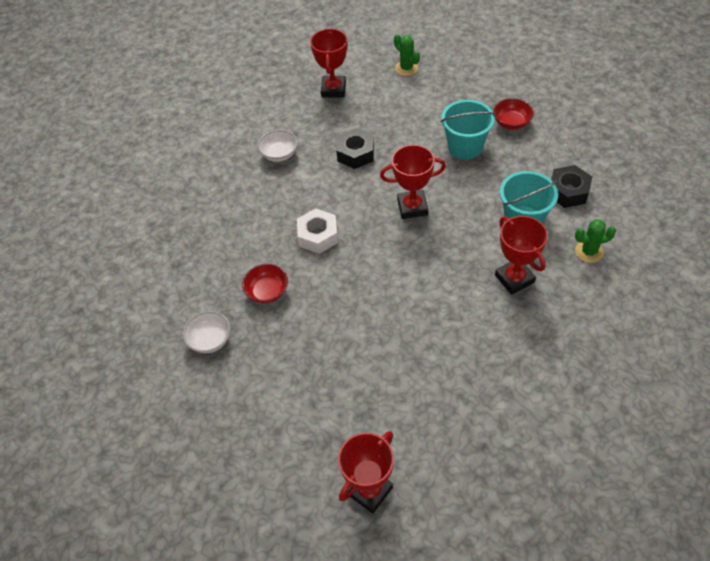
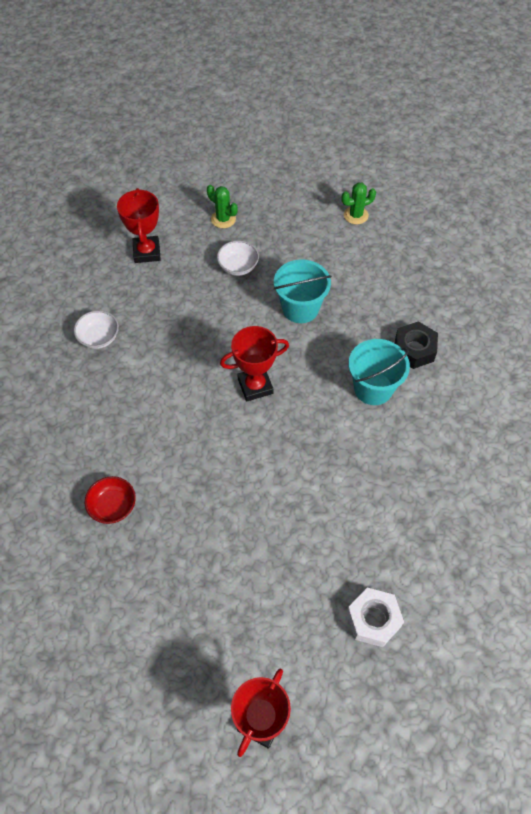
camera: 15 degrees left, 5 degrees up
white bowl [183,311,230,353] -> white bowl moved to [217,240,259,276]
white nut [297,209,338,254] -> white nut moved to [347,588,404,647]
black nut [336,128,374,169] -> none
red bowl [493,98,534,130] -> none
red trophy [495,216,548,295] -> none
green cactus [575,219,616,263] -> green cactus moved to [342,182,376,224]

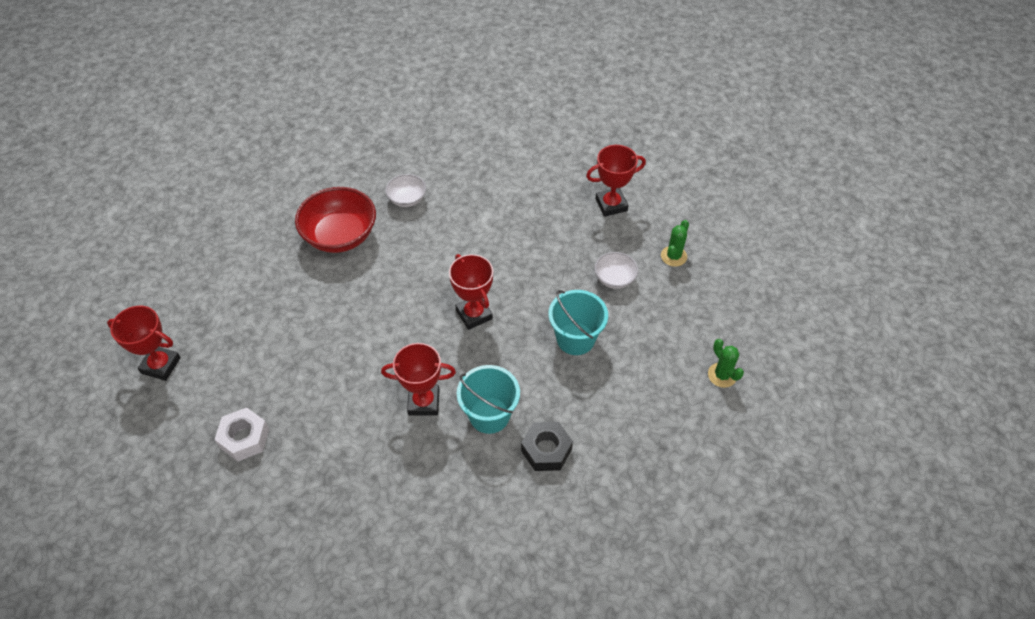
camera: 80 degrees right, 5 degrees down
white bowl [74,310,119,349] -> white bowl moved to [385,174,426,207]
red bowl [85,476,136,524] -> red bowl [295,187,376,253], size x1.88
none -> red trophy [381,343,456,415]

